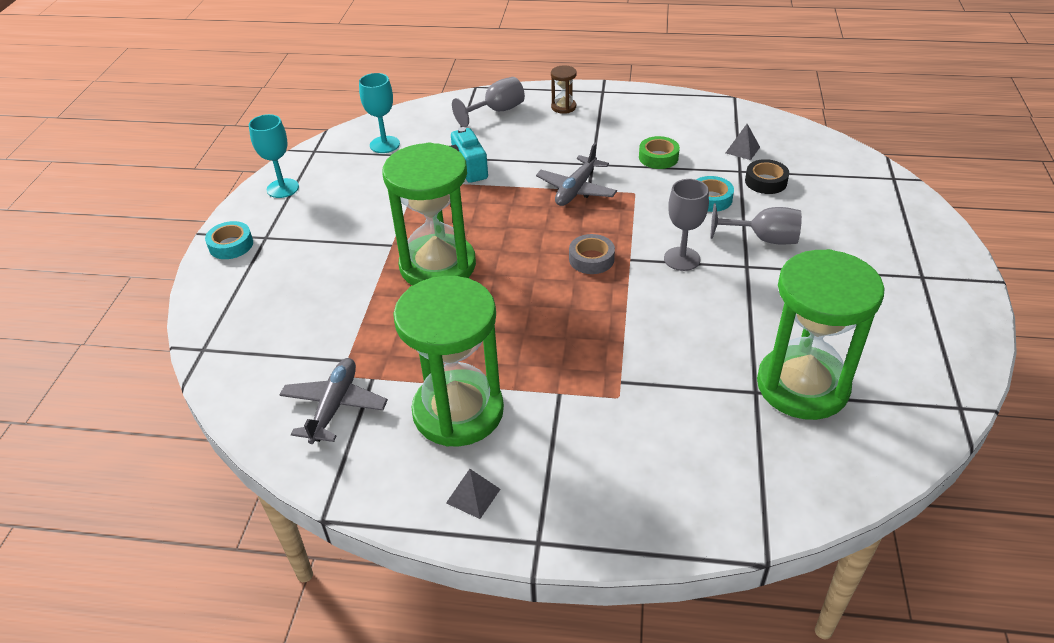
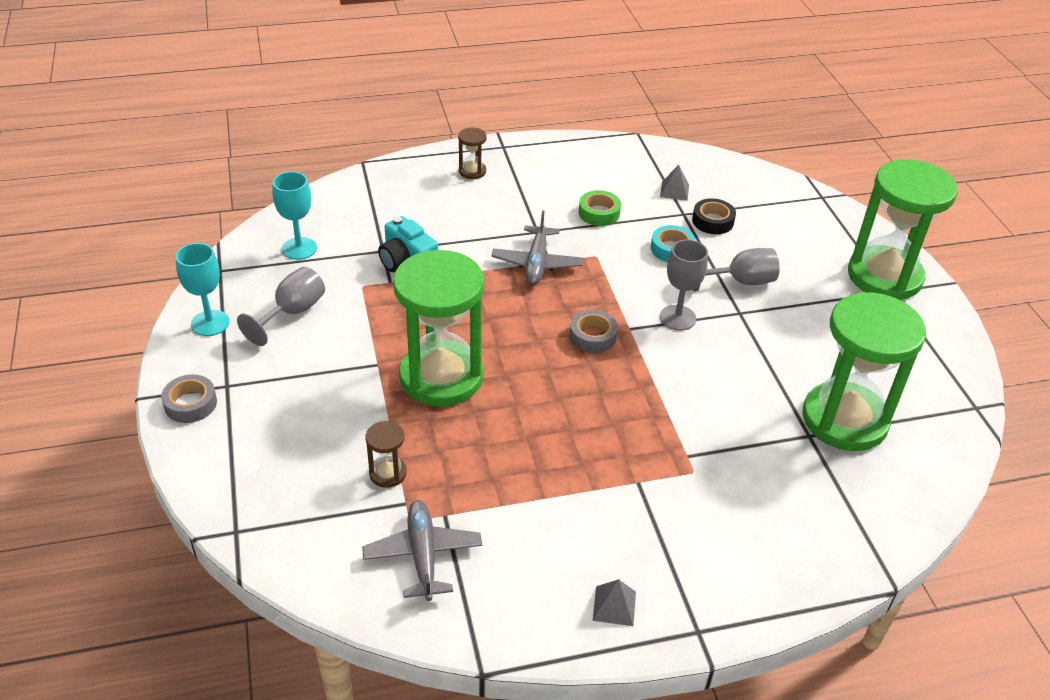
camera: 25 degrees left, 0 degrees up
turquoise tape [205,221,253,259] -> grey tape [161,374,217,423]
green hourglass [393,276,504,447] -> green hourglass moved to [848,159,958,300]
grey goblet [452,77,525,127] -> grey goblet moved to [237,267,325,346]
none -> brown hourglass [365,421,407,488]

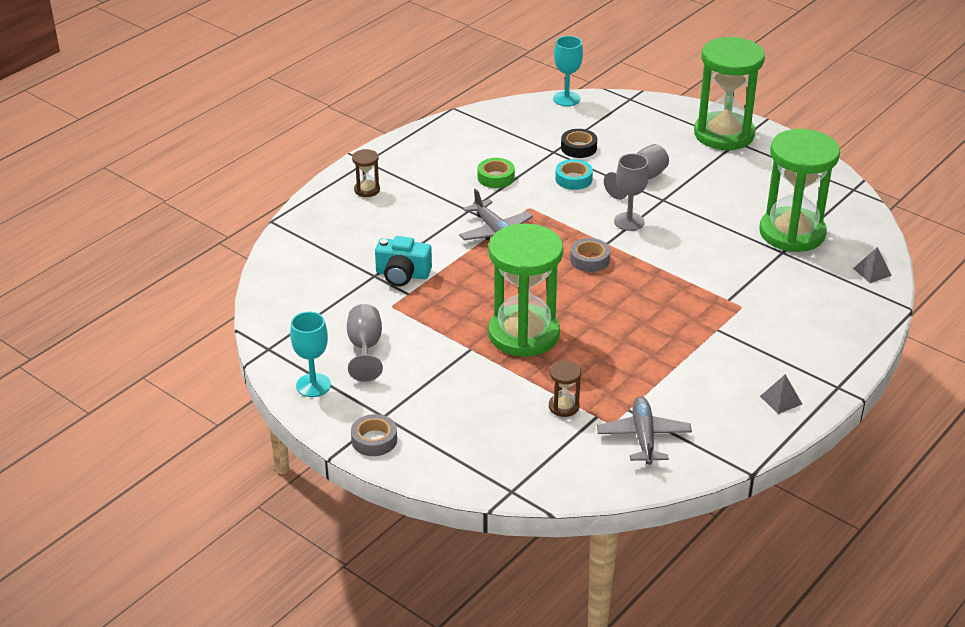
camera: 35 degrees left, 5 degrees down
turquoise goblet [272,171,317,260] -> turquoise goblet moved to [553,36,583,106]
grey plane [362,500,482,601] -> grey plane turned 45 degrees clockwise [597,396,692,465]
grey pyramid [660,165,689,201] -> grey pyramid moved to [853,247,892,283]

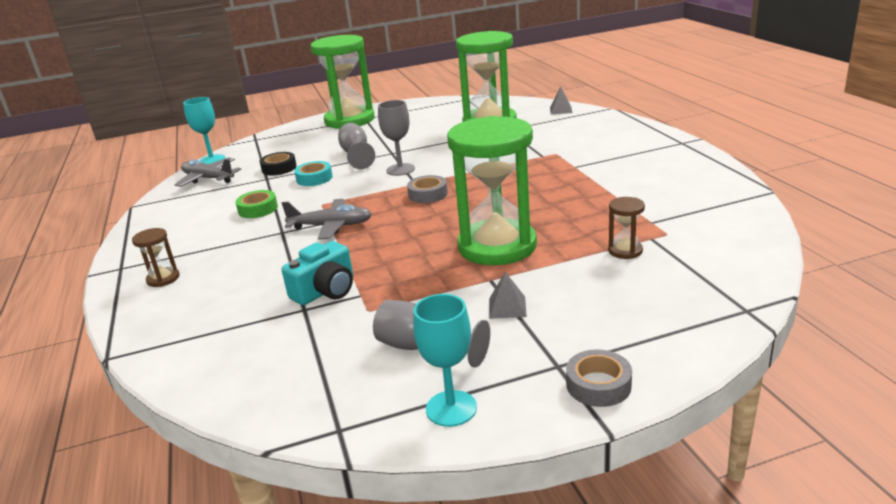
camera: 55 degrees left, 10 degrees down
grey plane [597,396,692,465] -> grey plane moved to [174,157,241,187]
grey pyramid [760,374,802,414] -> grey pyramid moved to [489,272,527,319]

